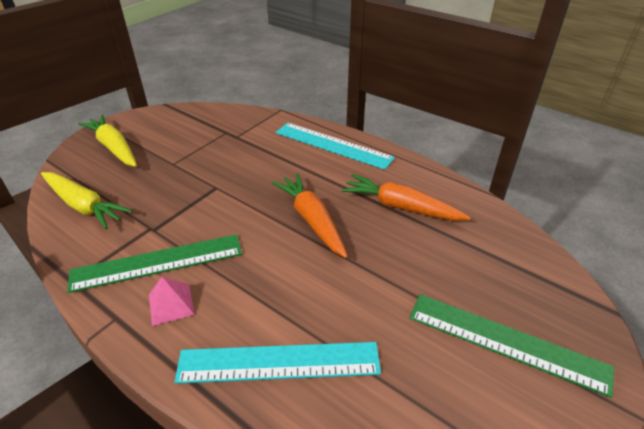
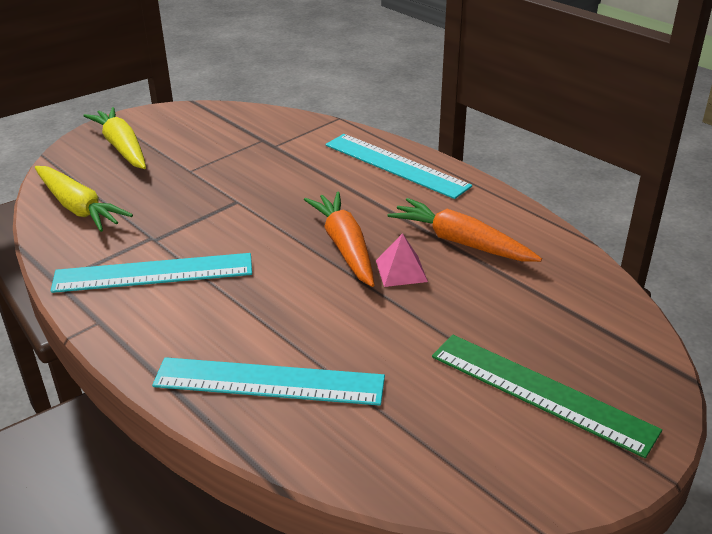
camera: 10 degrees right, 5 degrees down
green ruler [67,234,242,293] -> turquoise ruler [51,253,252,293]
pink pyramid [149,277,195,326] -> pink pyramid moved to [376,233,428,287]

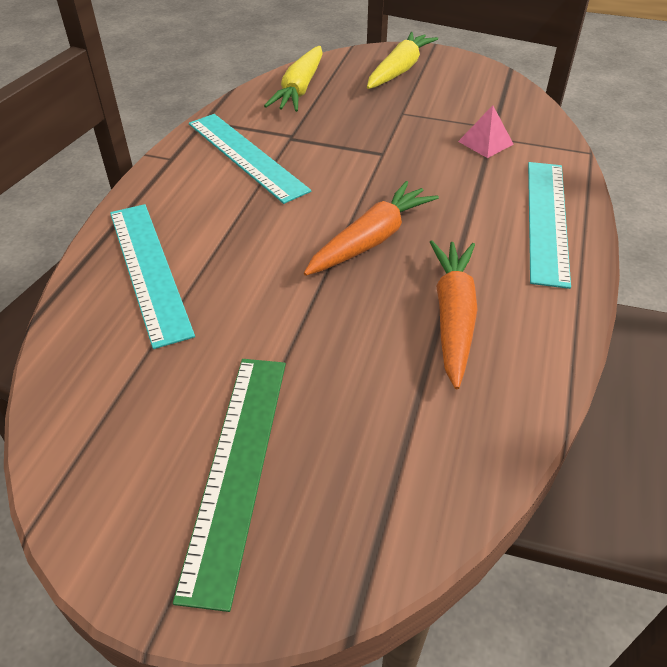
camera: 60 degrees right, 10 degrees up
pink pyramid [376,233,428,287] -> pink pyramid moved to [458,105,514,158]

